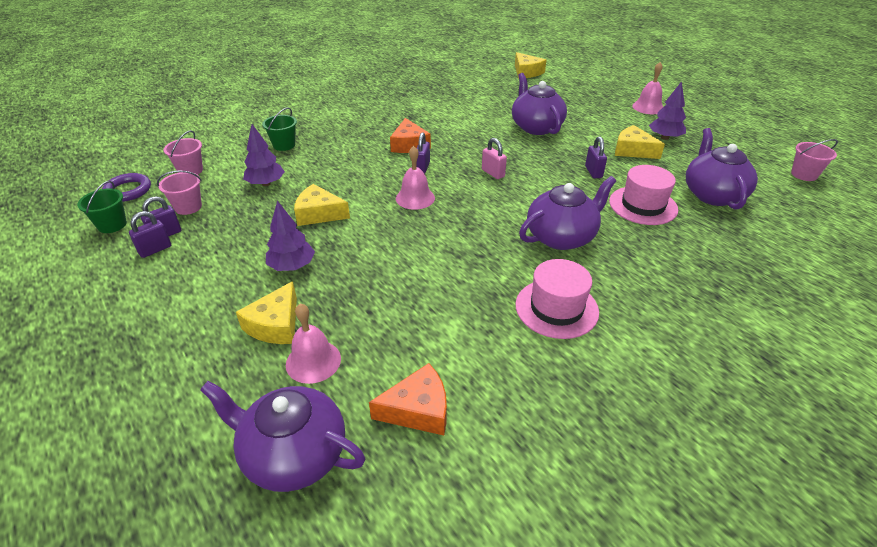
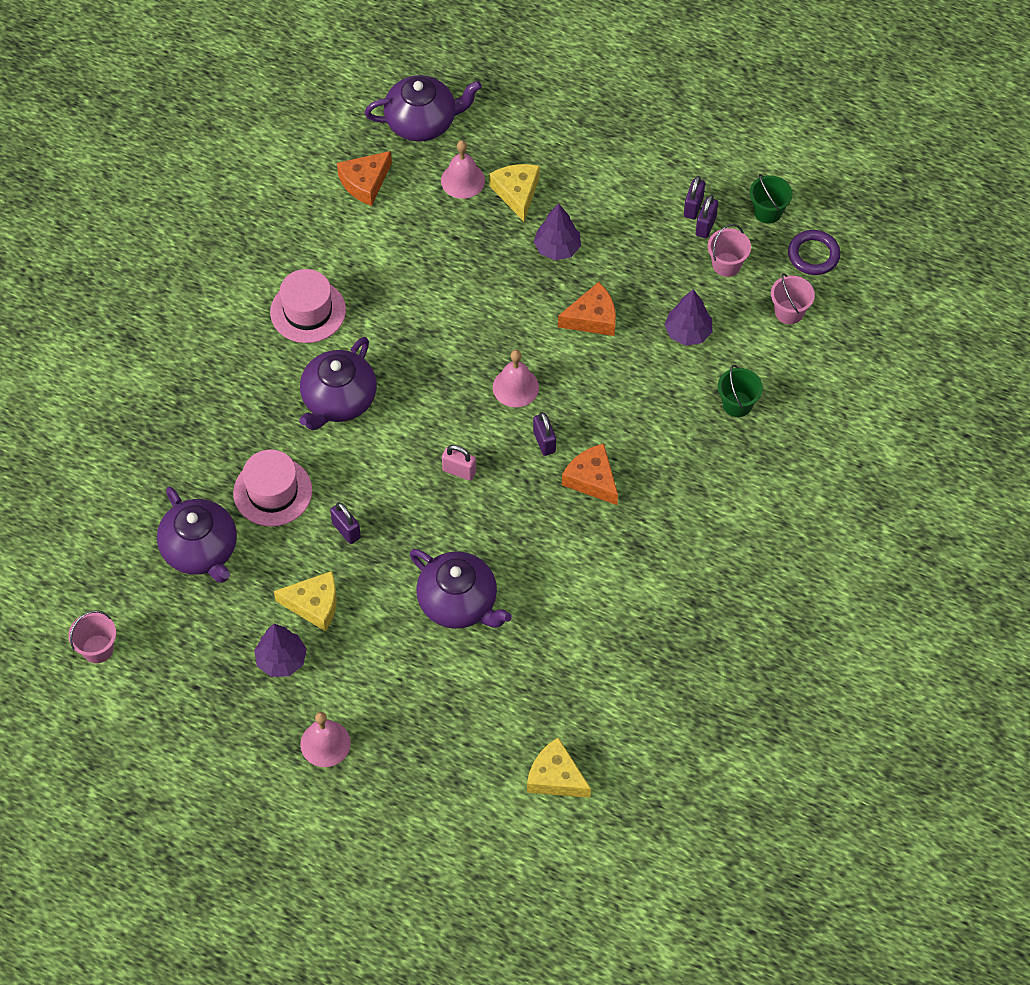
camera: 150 degrees right, 20 degrees up
yellow cheese [294,184,350,226] -> orange cheese [558,282,616,336]

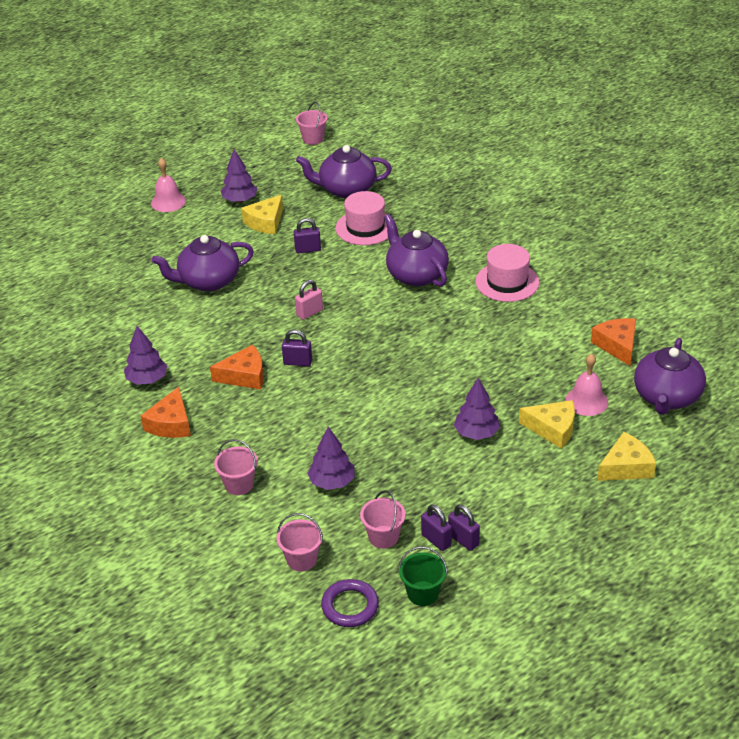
camera: 120 degrees right, 20 degrees down
pink bell [493,350,539,407] -> none
yellow cheese [527,738,591,798] -> yellow cheese moved to [597,432,656,481]
orange cheese [558,282,616,336] -> orange cheese moved to [141,387,191,438]
green bucket [718,365,763,417] -> pink bucket [214,439,258,495]
none -> purple tree [124,326,167,385]

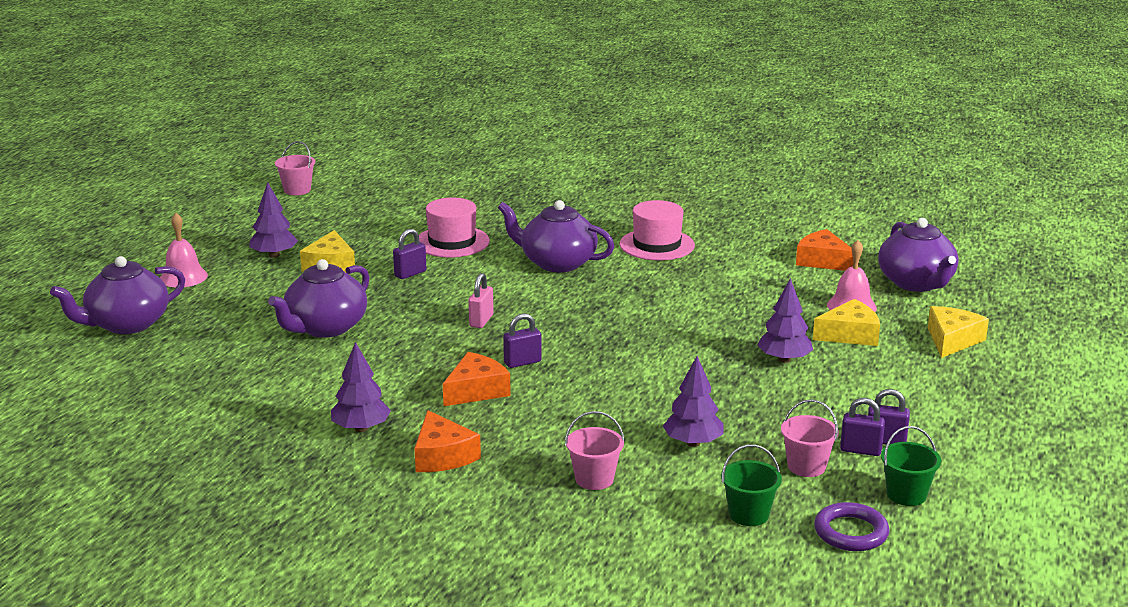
camera: 35 degrees left, 15 degrees down
pink bucket [277,513,323,571] -> green bucket [721,444,782,526]
purple teapot [296,145,392,198] -> purple teapot moved to [50,256,185,334]

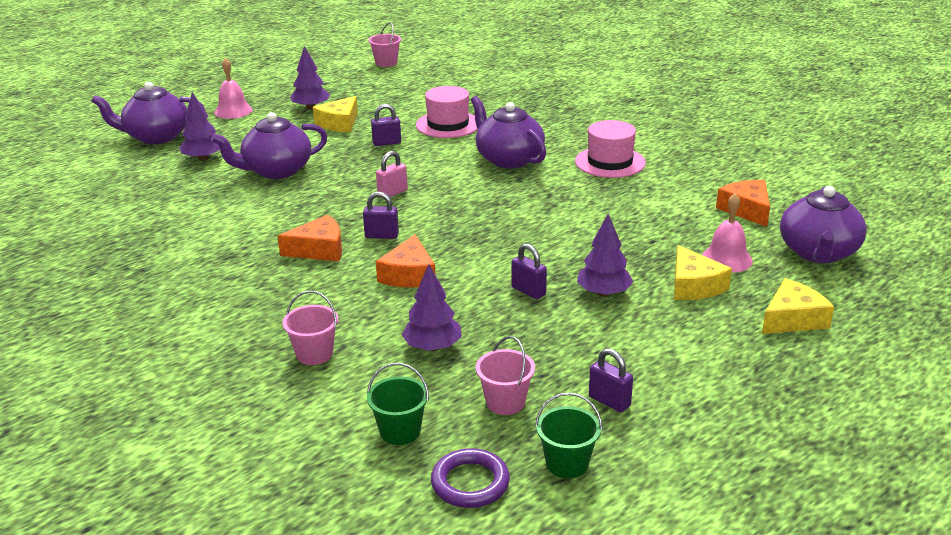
camera: 30 degrees right, 5 degrees up
purple tree [331,342,391,432] -> purple tree moved to [179,92,220,161]
orange cheese [414,410,481,472] -> orange cheese moved to [376,234,435,288]
yellow cheese [813,299,880,346] -> yellow cheese turned 60 degrees clockwise [674,245,732,300]
purple padlock [840,398,885,456] -> purple padlock moved to [512,243,547,299]

